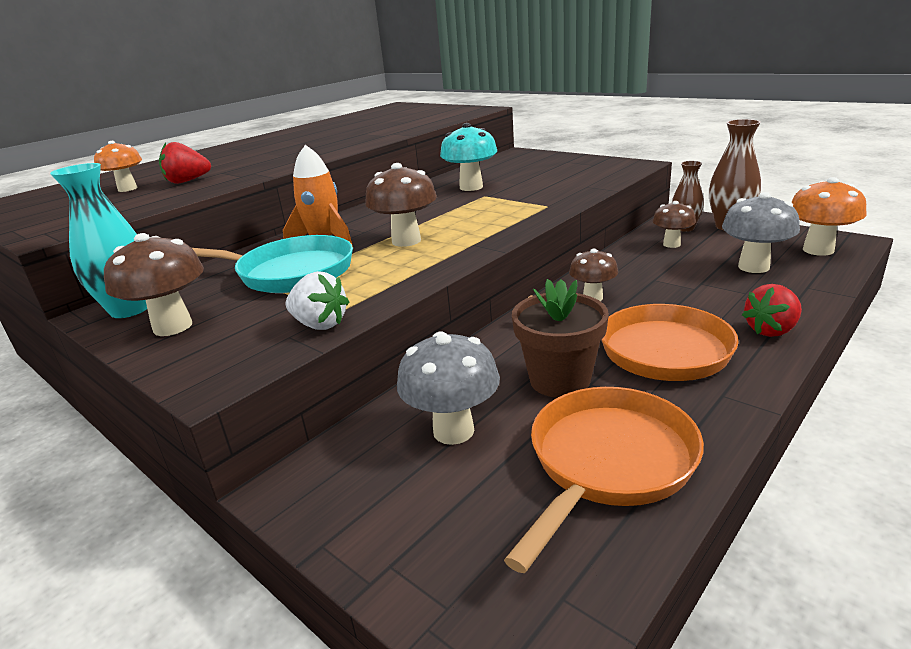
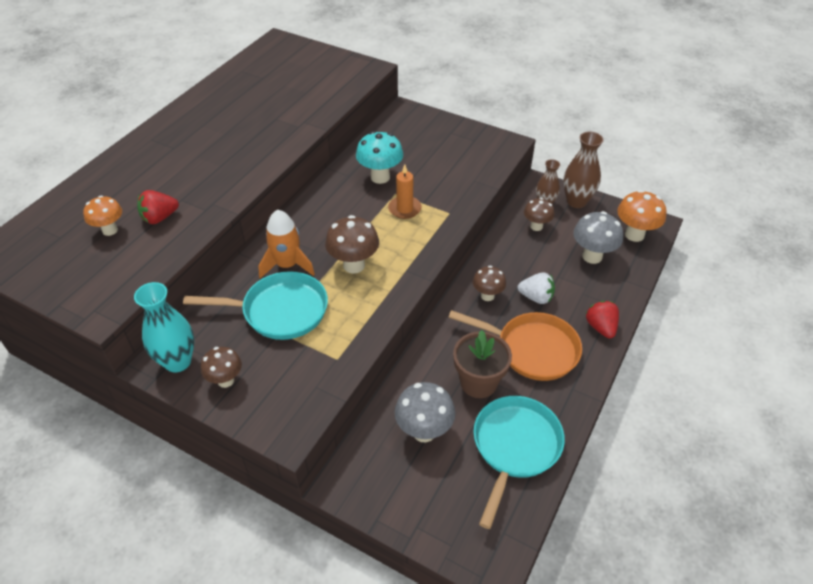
camera: 15 degrees left, 20 degrees up
brown mushroom [104,233,204,336] -> brown mushroom [201,347,242,388], size x0.66
white strawberry [286,271,349,330] -> white strawberry moved to [517,273,555,304]
orange pan [504,387,704,573] -> turquoise pan [474,396,565,529]
red strawberry [742,284,802,337] -> red strawberry turned 120 degrees clockwise [585,301,619,338]
none -> orange candle [388,164,422,219]

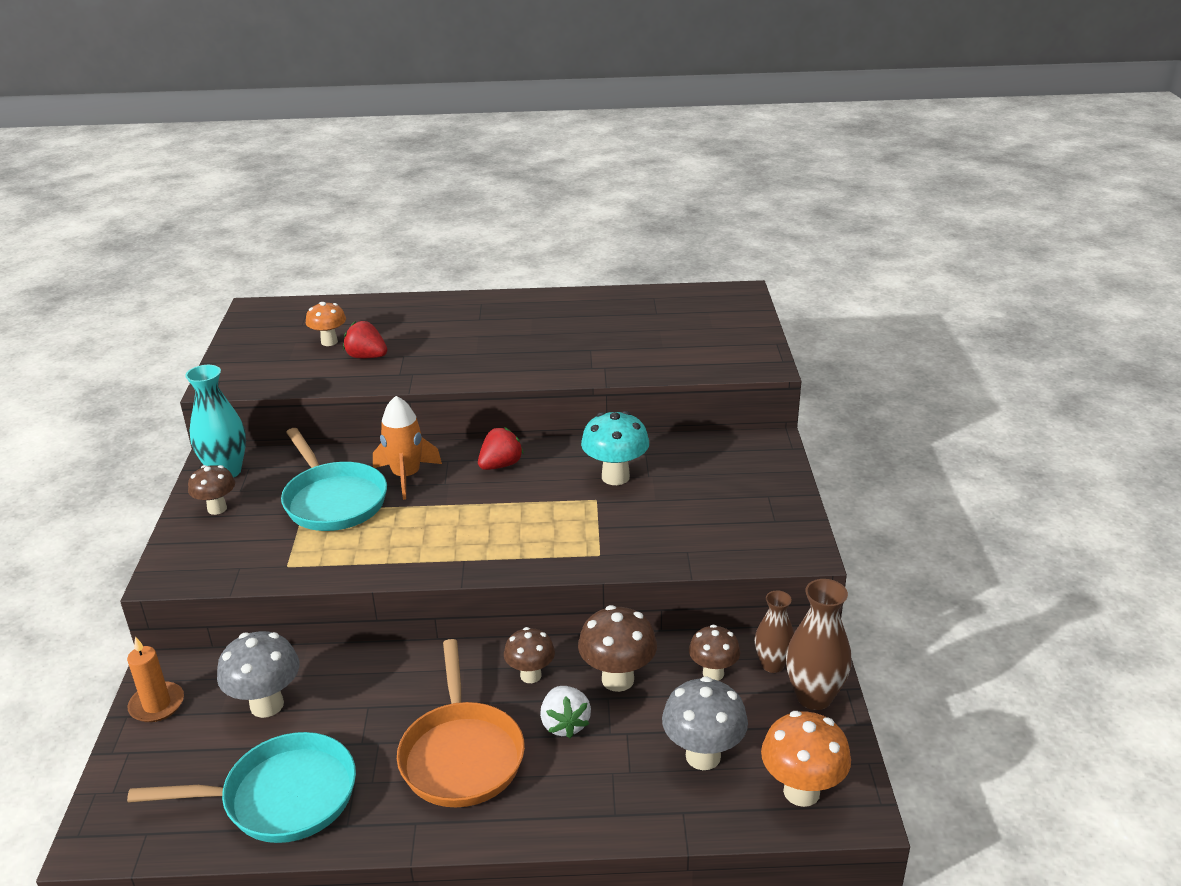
camera: 60 degrees right, 15 degrees down
brown mushroom [325,215,379,273] -> brown mushroom moved to [578,605,657,692]
orange candle [388,164,422,219] -> orange candle moved to [127,637,184,722]
brown flower pot [453,330,512,398] -> none
red strawberry [585,301,619,338] -> red strawberry moved to [478,427,523,470]

